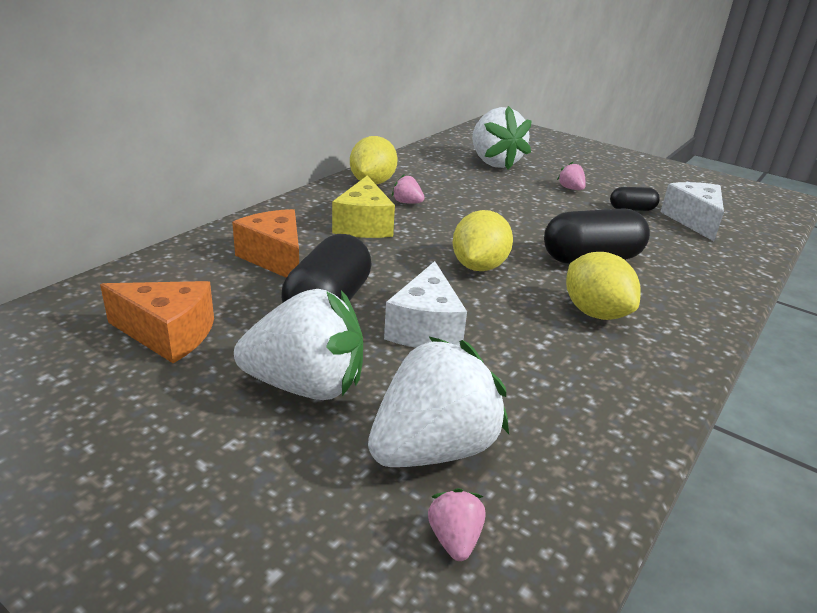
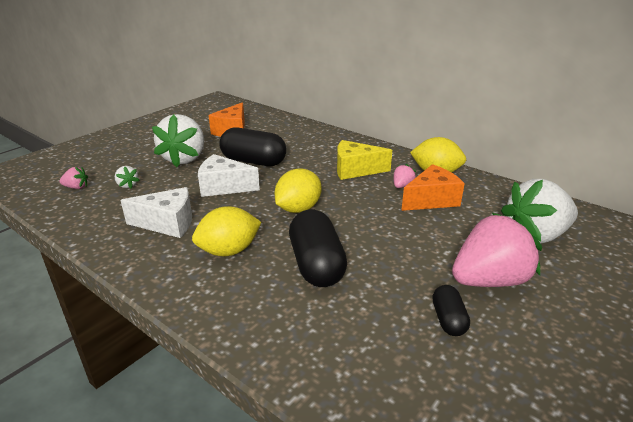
camera: 95 degrees right, 0 degrees up
orange cheese [232,209,299,278] -> orange cheese moved to [401,164,465,211]
white strawberry [368,336,509,467] -> white strawberry [115,166,139,189], size x0.42
yellow lemon [453,210,513,271] -> yellow lemon turned 75 degrees counterclockwise [275,168,322,213]
pink strawberry [557,162,586,190] -> pink strawberry [452,213,542,287], size x2.40
white cheese [660,182,724,241] -> white cheese moved to [121,187,192,238]

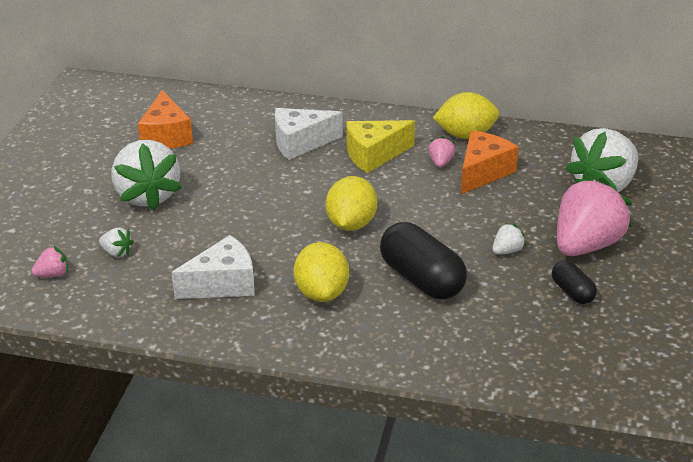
camera: 25 degrees left, 5 degrees up
yellow lemon [192,206,262,256] -> yellow lemon turned 45 degrees counterclockwise [294,242,349,302]
white cheese [198,154,260,197] -> white cheese moved to [275,108,343,160]
black capsule [219,127,286,166] -> none
none -> white strawberry [492,223,526,255]

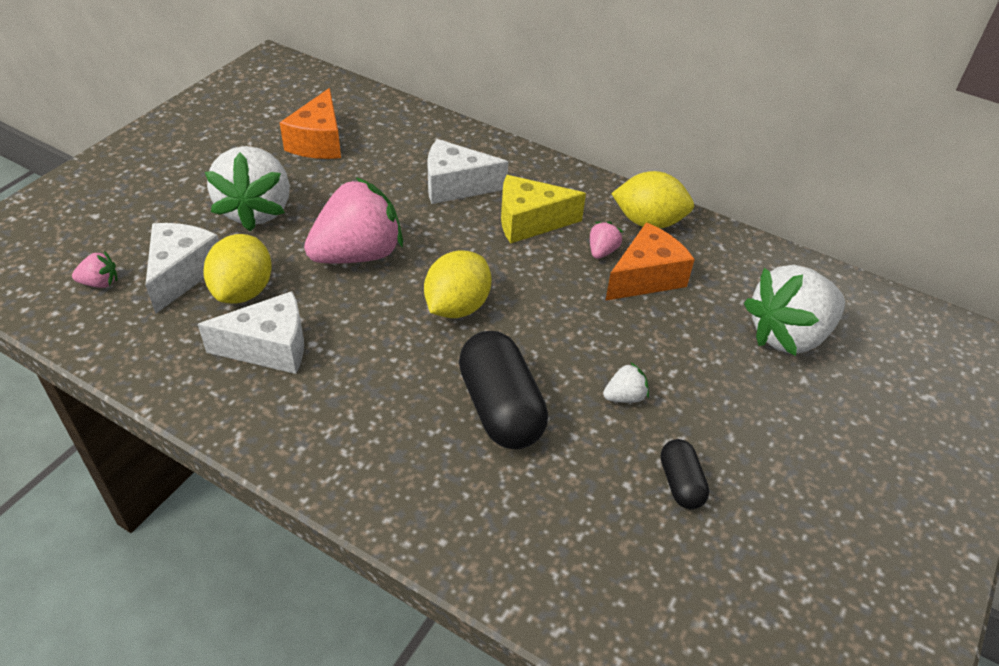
camera: 15 degrees right, 10 degrees up
white strawberry [99,227,134,257] -> white cheese [145,223,219,314]
yellow lemon [294,242,349,302] -> yellow lemon moved to [203,234,272,304]
pink strawberry [557,178,632,256] -> pink strawberry moved to [304,177,403,263]

